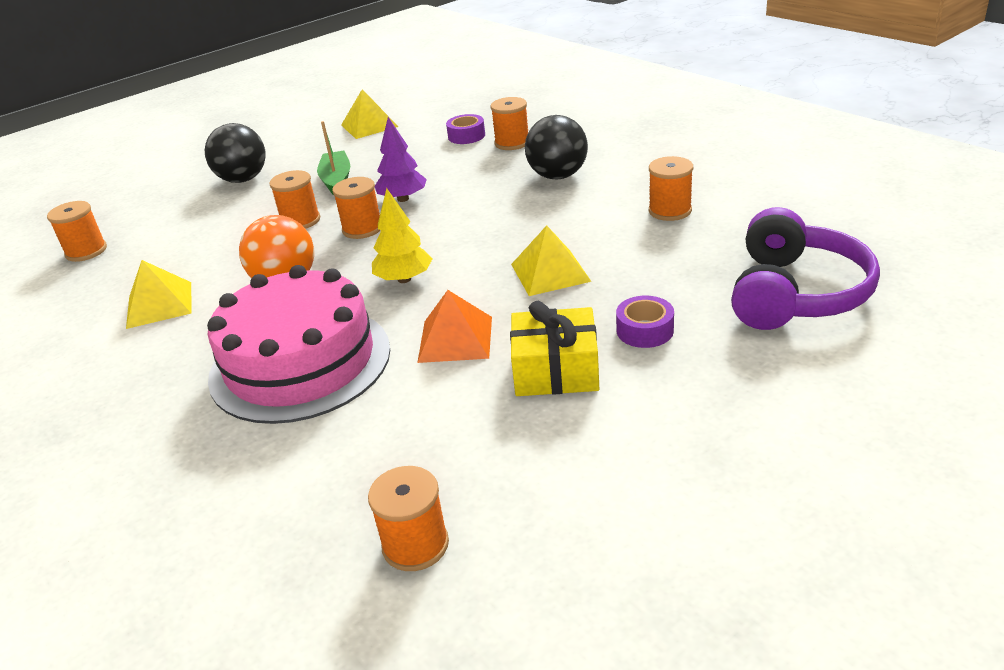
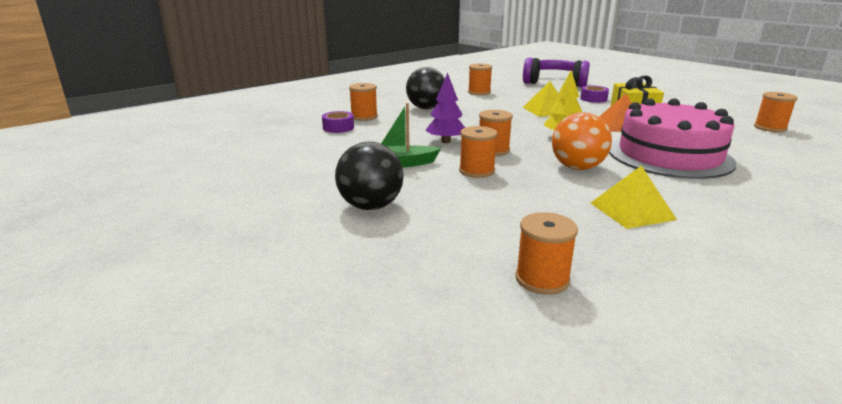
camera: 95 degrees left, 10 degrees down
yellow pyramid [341,89,398,139] -> none

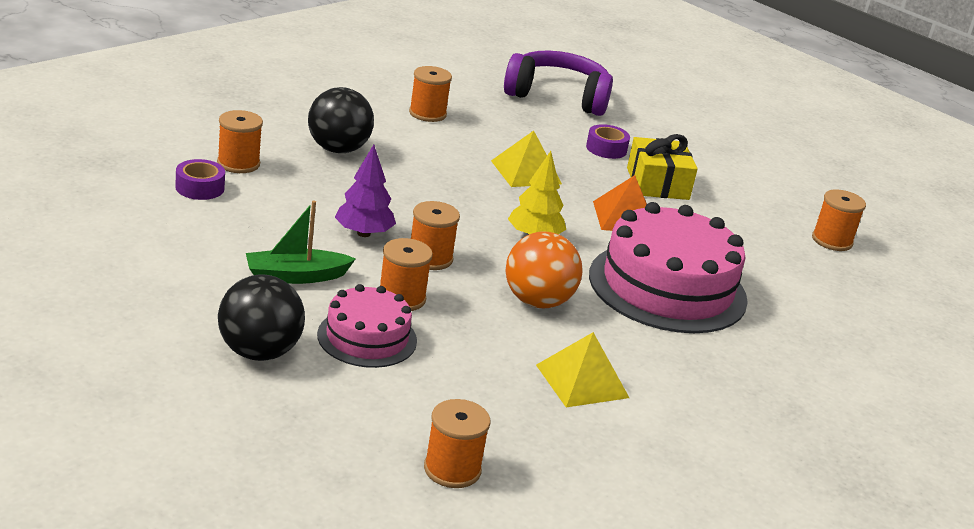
camera: 10 degrees left, 5 degrees up
none -> pink cake [317,284,417,368]

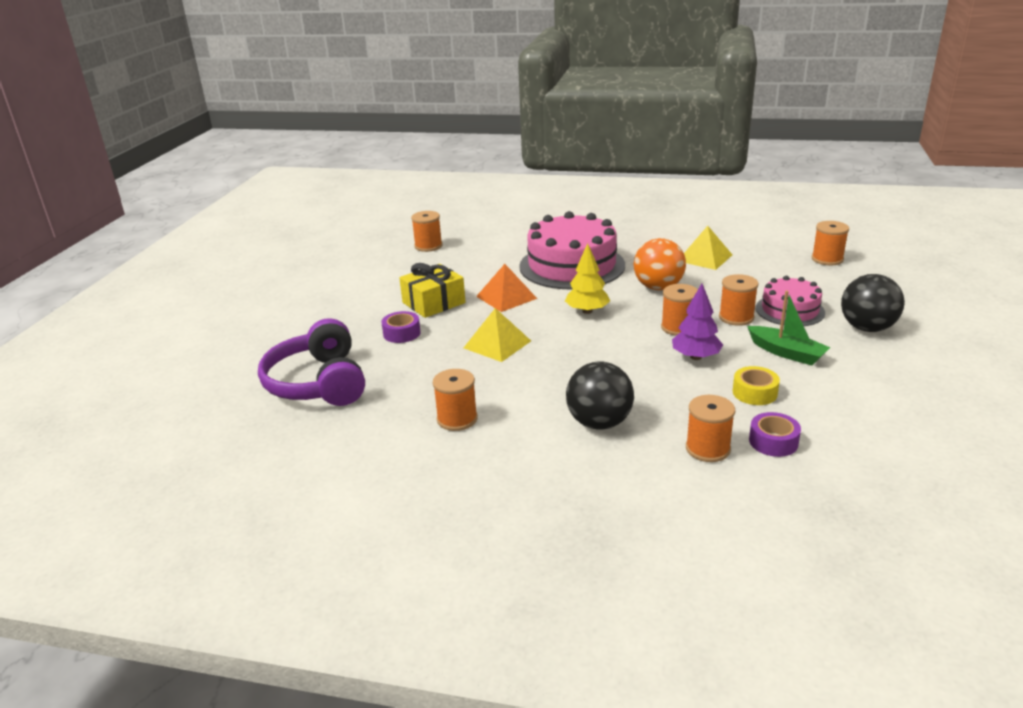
camera: 115 degrees left, 0 degrees up
none -> yellow tape [733,366,780,405]

